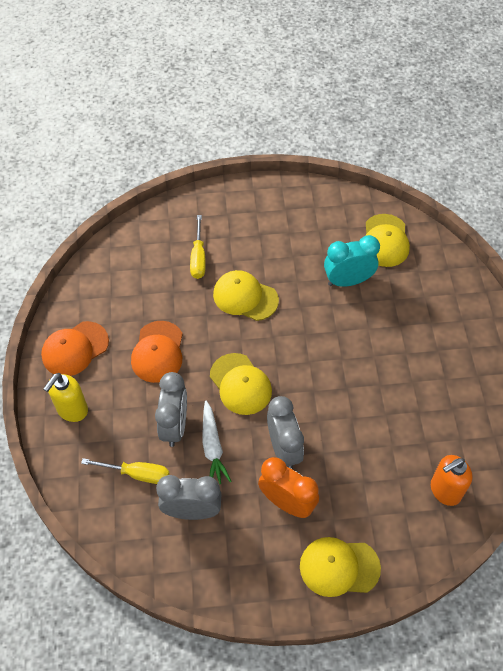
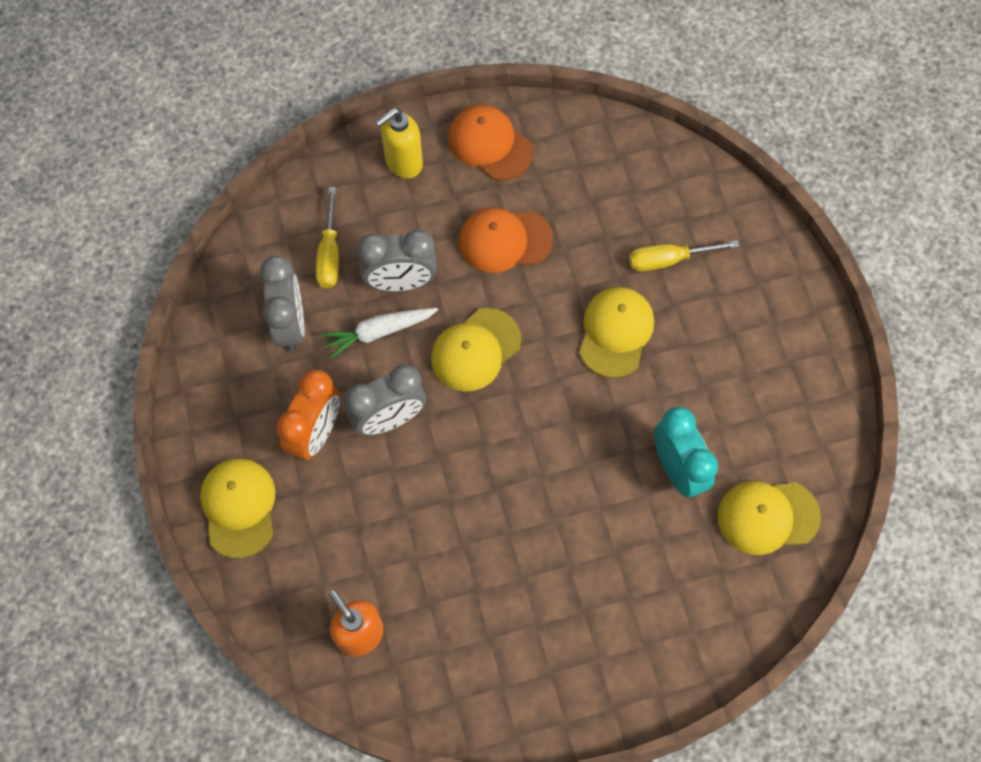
camera: 80 degrees right, 10 degrees up
yellow soap dispenser [43,373,88,422] -> yellow soap dispenser turned 60 degrees counterclockwise [375,108,423,178]

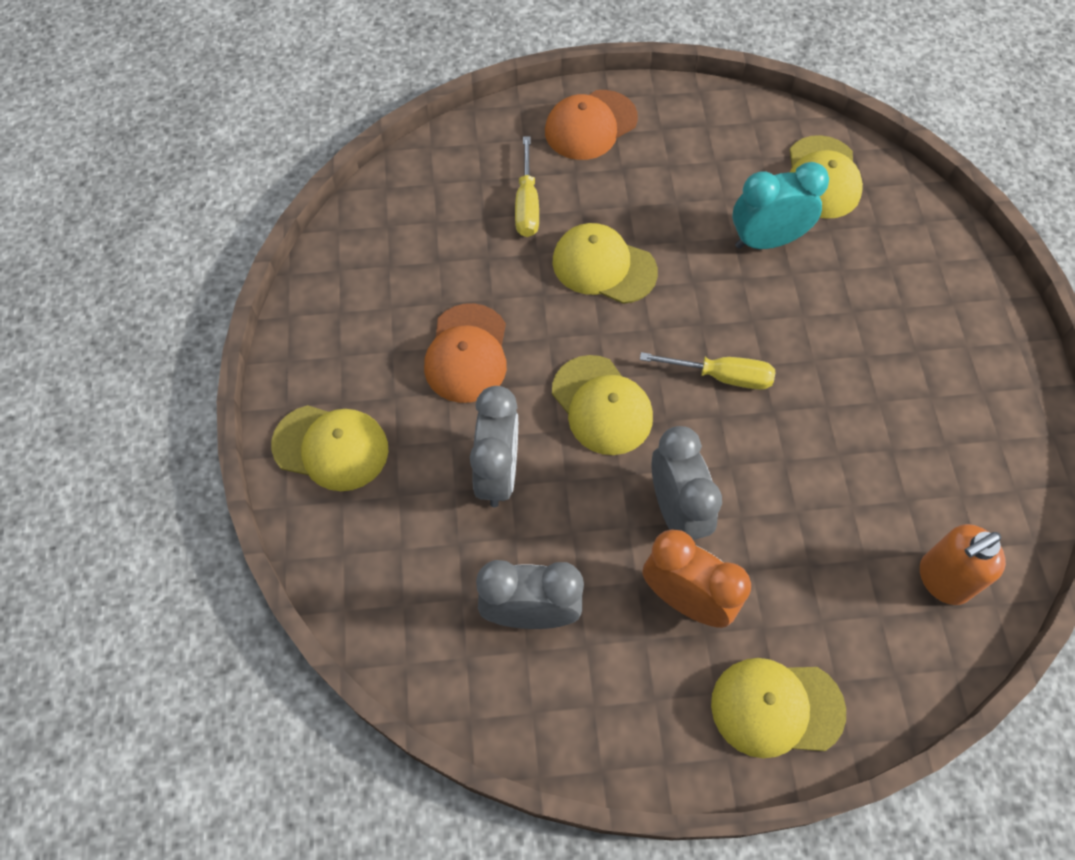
camera: 80 degrees left, 5 degrees down
yellow screwdriver [316,187,339,288] -> yellow screwdriver moved to [640,352,775,390]
white carrot [320,308,438,360] -> none
yellow soap dispenser [375,108,423,178] -> yellow cap [271,405,388,491]
orange cap [448,105,533,181] -> orange cap moved to [545,90,638,160]

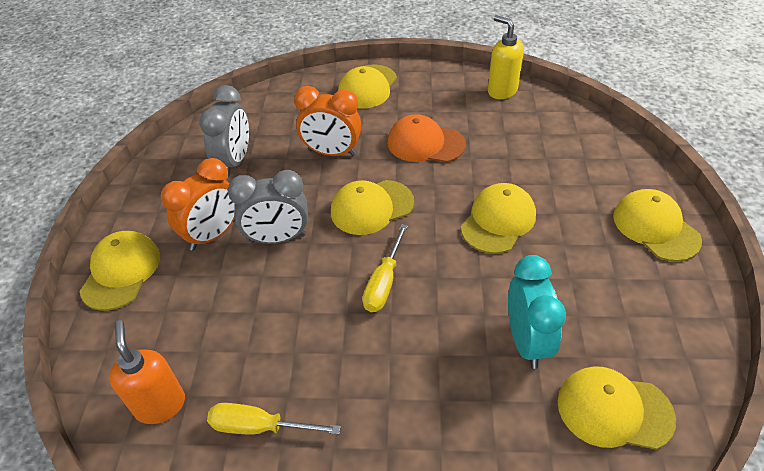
camera: 100 degrees right, 15 degrees down
grey clock [470,386,518,507] -> orange clock [294,86,362,156]
yellow screwdriver [515,136,539,237] -> yellow screwdriver moved to [207,403,341,435]
orange cap [545,90,638,160] -> yellow cap [613,189,702,262]
none -> yellow soap dispenser [488,15,524,99]

